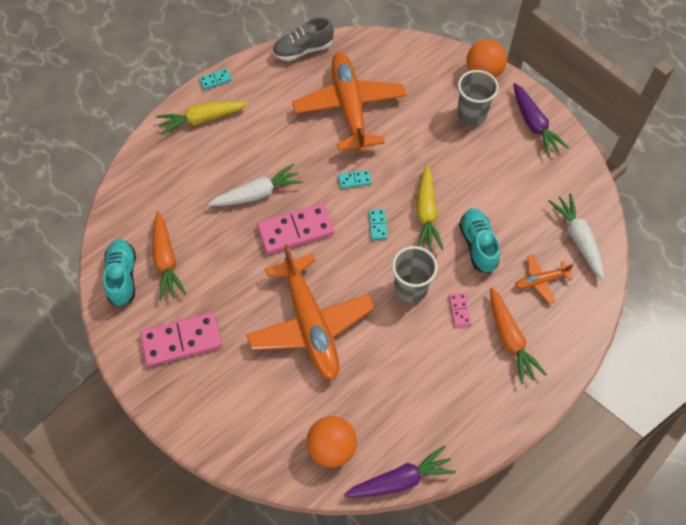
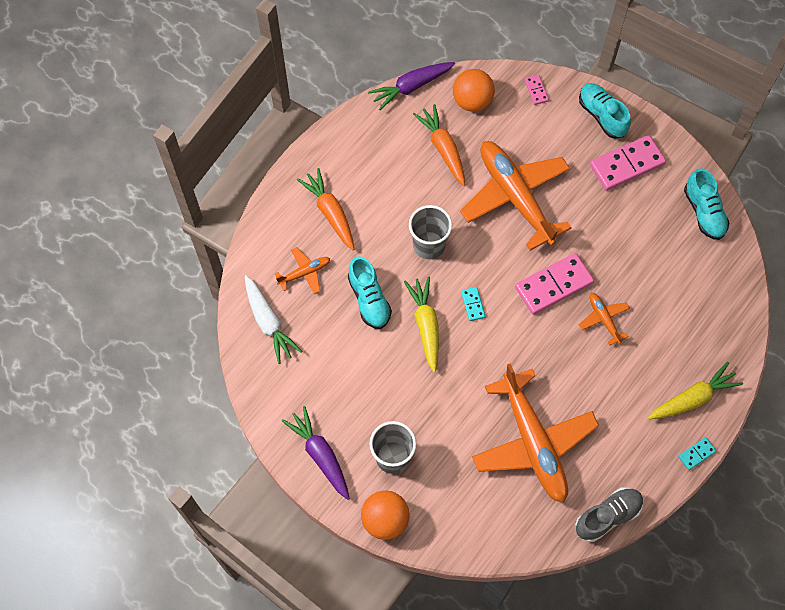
camera: 170 degrees right, 5 degrees up
orange carrot [153,211,186,301] -> orange carrot moved to [413,104,465,186]
white carrot [208,163,303,206] -> orange plane [579,293,630,346]
turquoise domino [338,170,372,189] -> none
pink domino [449,293,472,327] -> pink domino moved to [525,74,549,105]
none -> turquoise shoe [579,83,631,139]

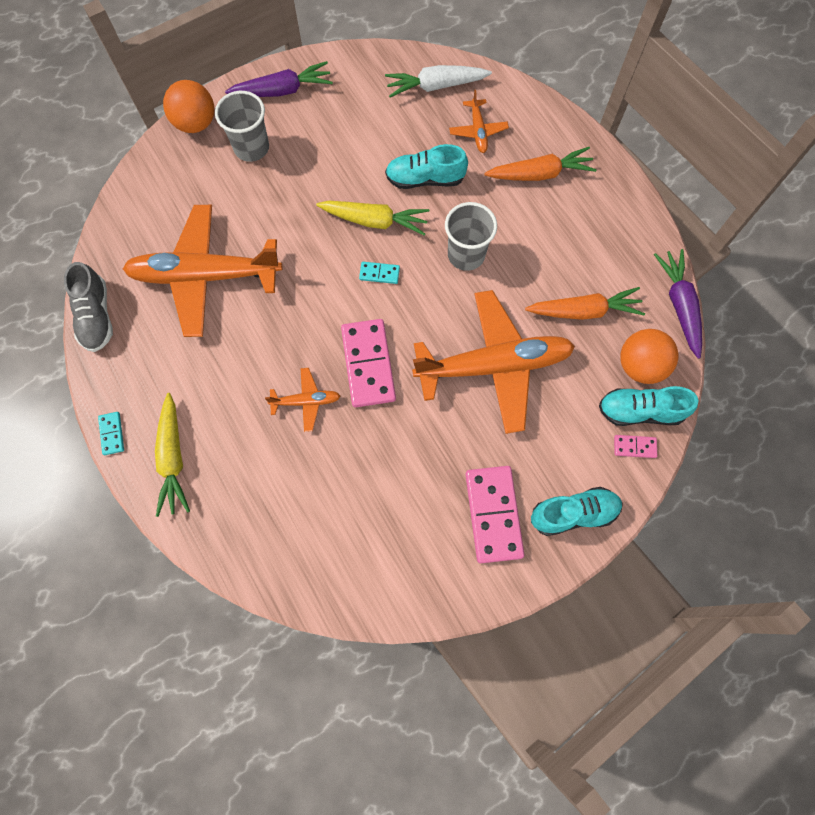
camera: 110 degrees right, 5 degrees up
turquoise shoe [684,168,729,240] -> turquoise shoe moved to [599,386,699,426]

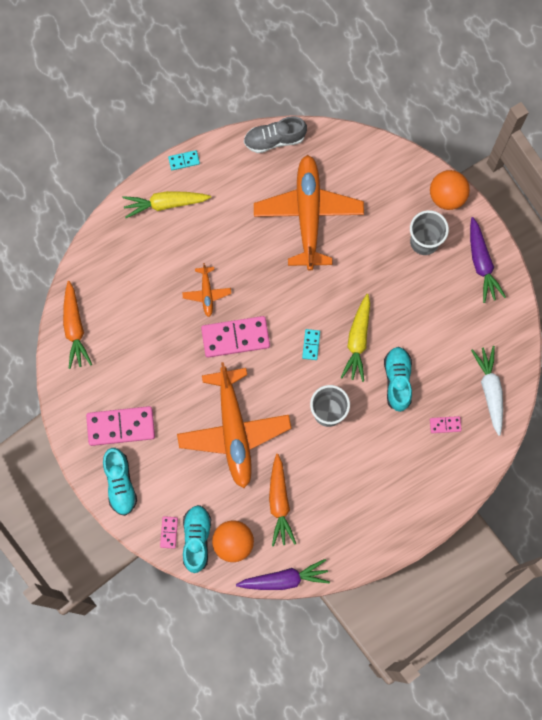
camera: 90 degrees right, 5 degrees up
orange plane [449,90,509,153] -> pink domino [430,416,462,433]
orange carrot [484,147,597,181] -> orange carrot moved to [63,281,92,369]

